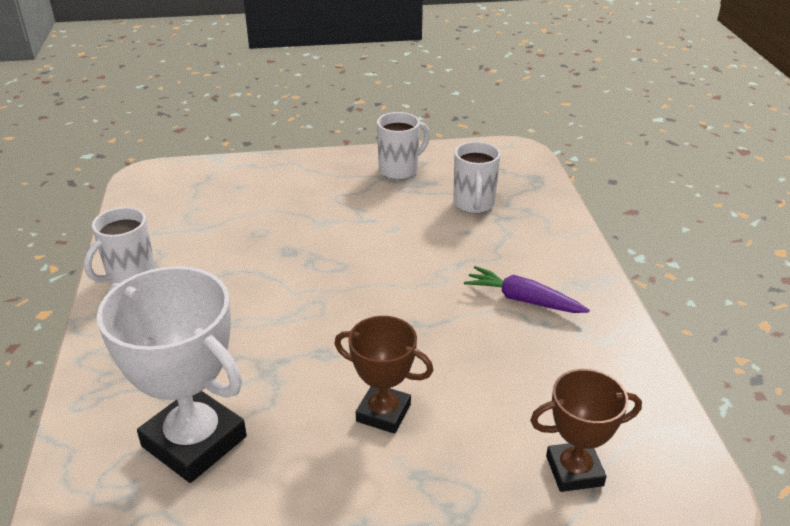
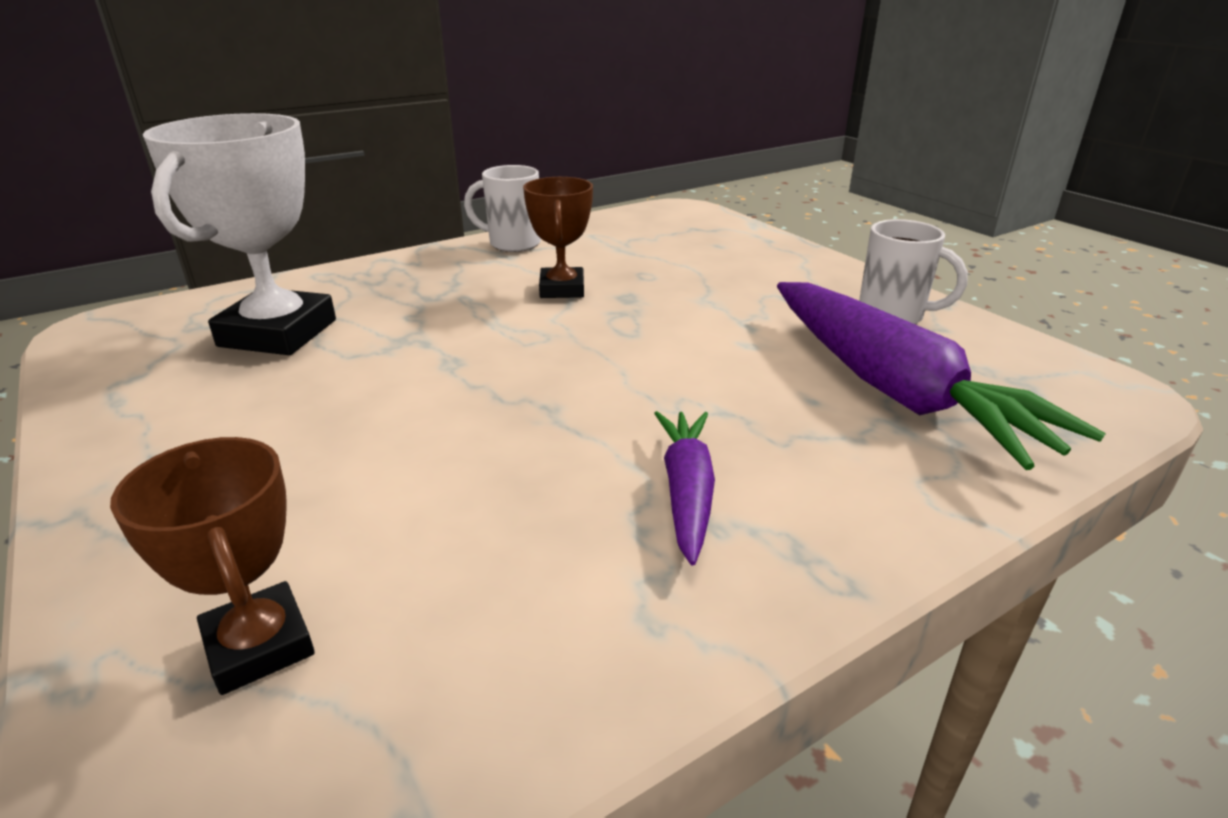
camera: 65 degrees right, 5 degrees down
brown trophy [334,316,433,434] -> brown trophy moved to [523,177,593,298]
white mug [453,141,501,213] -> purple carrot [777,282,1106,470]

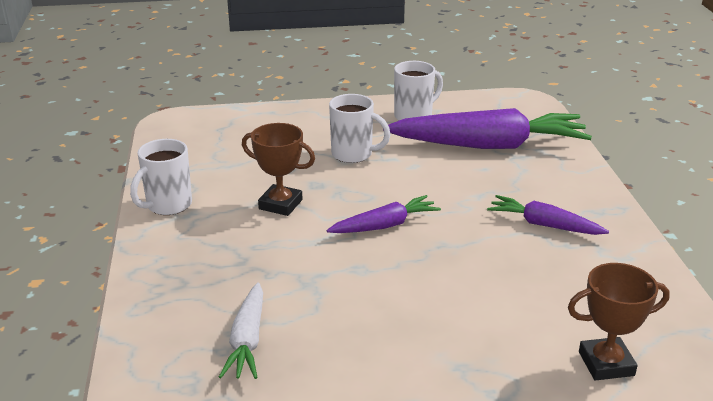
camera: 65 degrees left, 0 degrees up
white trophy [143,113,336,355] -> white carrot [219,282,263,379]
none -> purple carrot [326,195,441,233]
none -> white mug [329,94,391,163]

